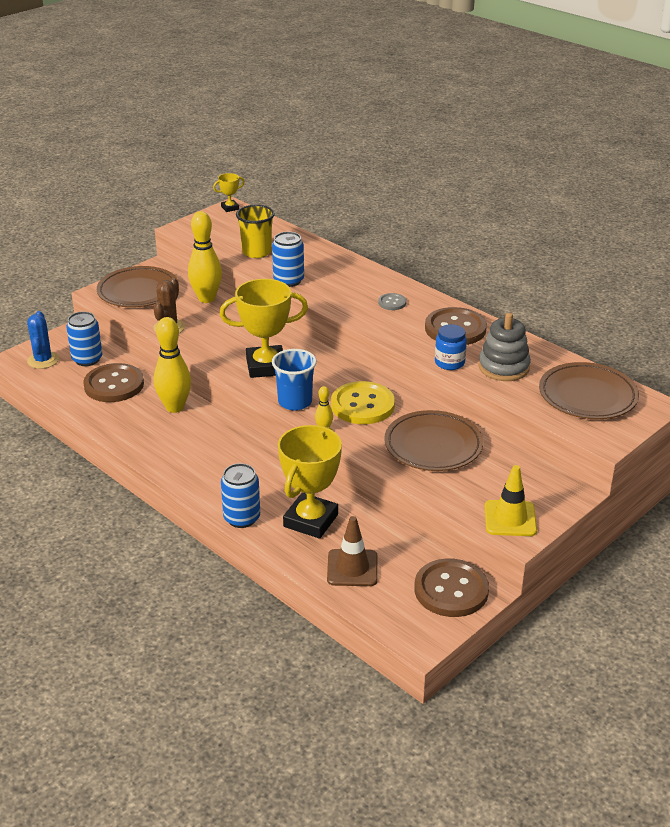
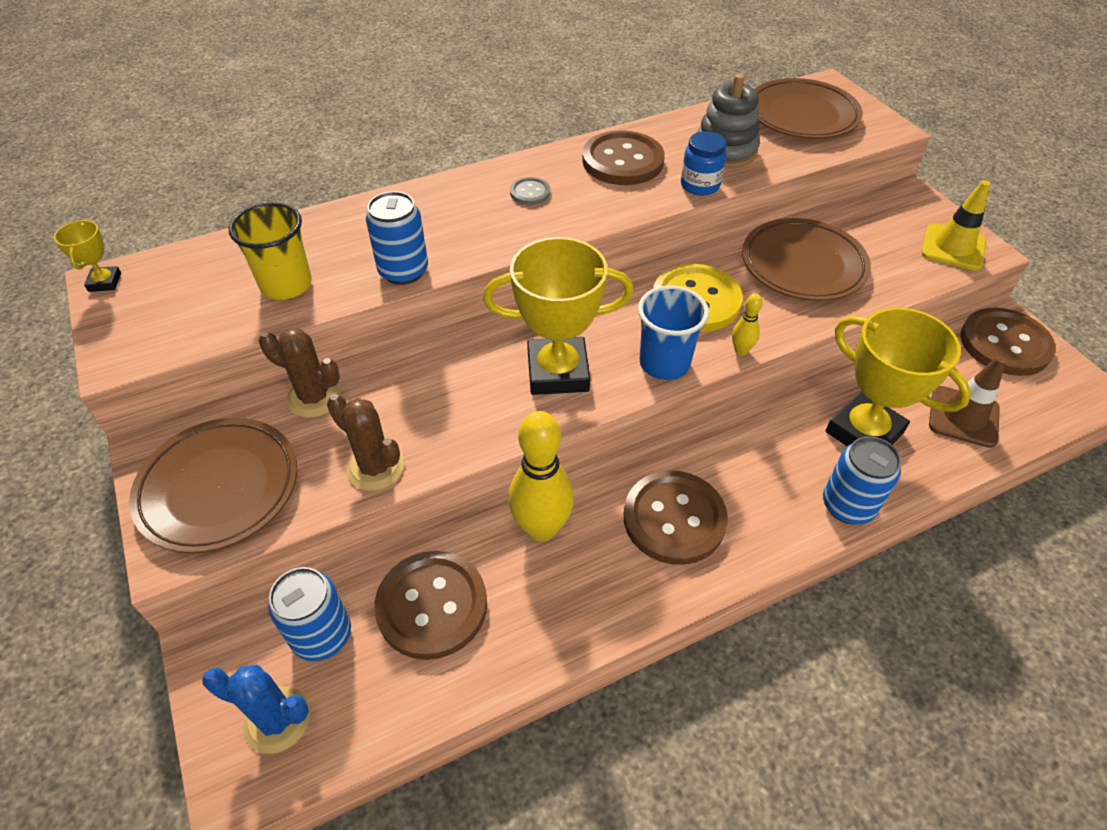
camera: 70 degrees left, 15 degrees up
yellow bowling pin [188,211,222,303] -> brown cactus [259,328,341,418]
yellow trophy [220,279,308,378] -> yellow trophy turned 75 degrees clockwise [483,237,634,395]
none -> brown button [624,471,728,565]

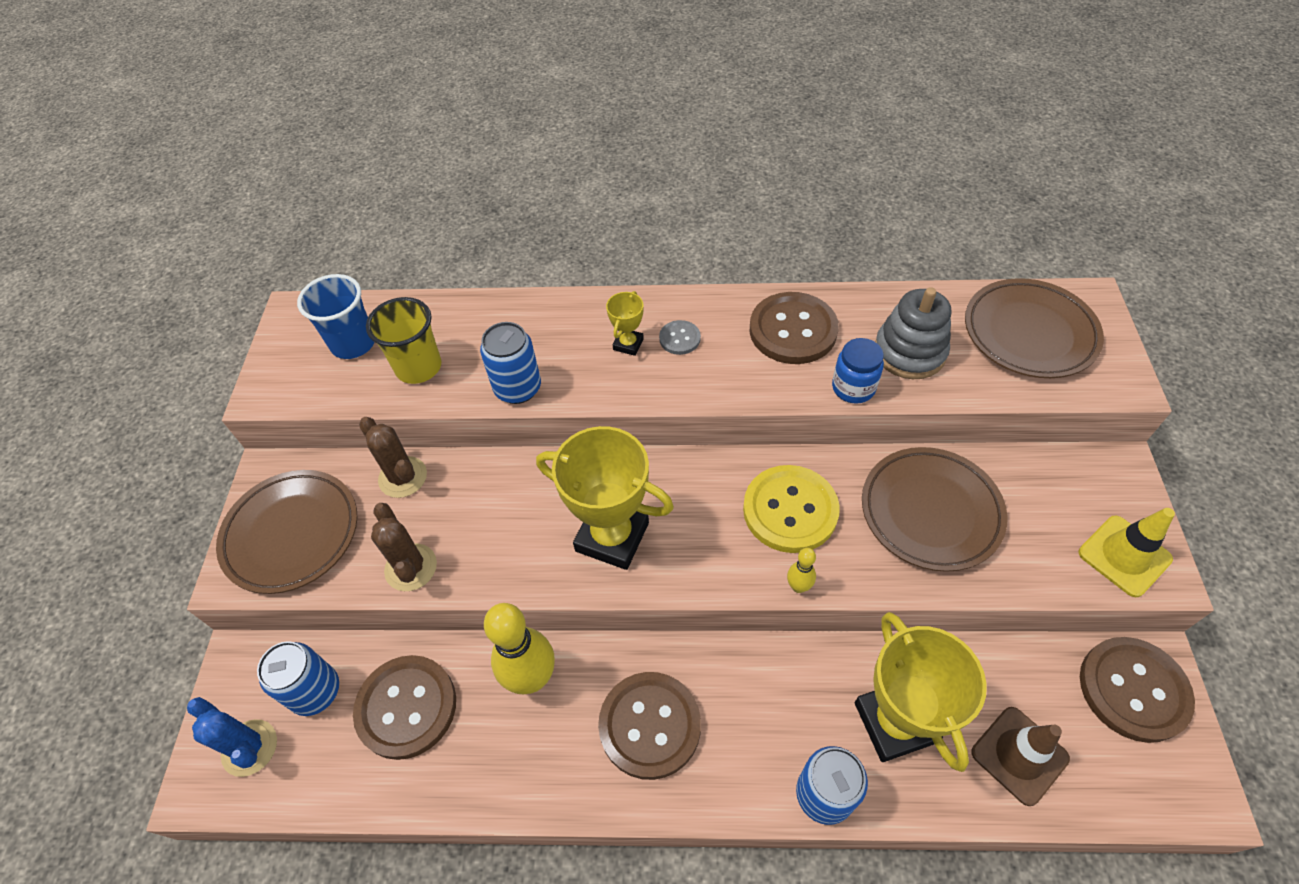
camera: 30 degrees right, 5 degrees up
yellow trophy [54,220,121,292] -> yellow trophy moved to [606,291,644,356]
blue cup [638,285,709,380] -> blue cup moved to [297,274,375,359]

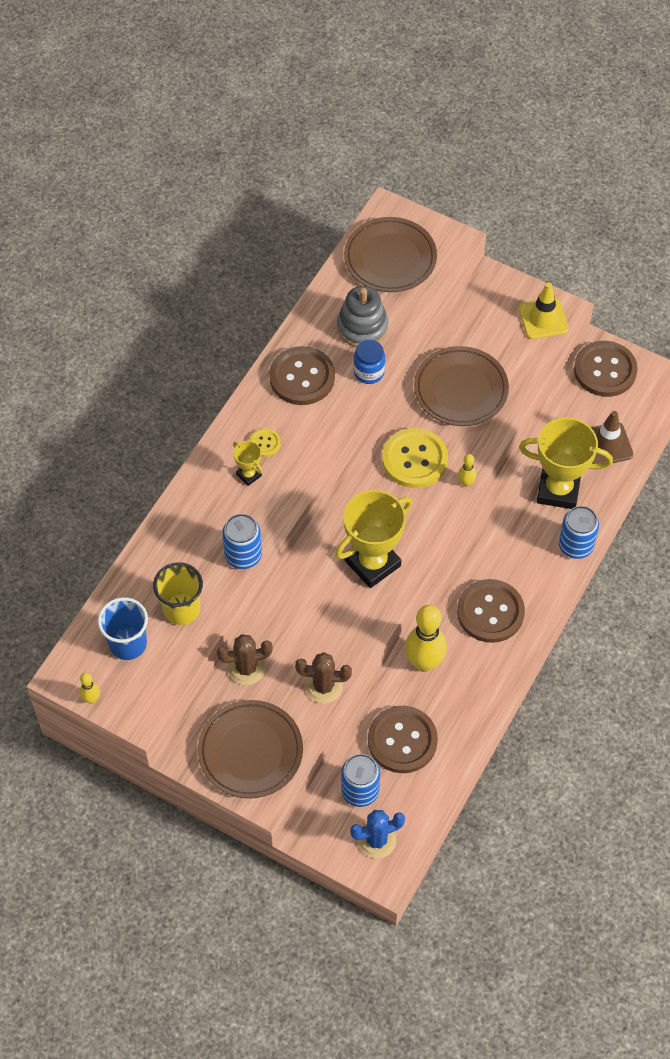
camera: 65 degrees left, 5 degrees up
grey button [659,320,701,355] -> yellow button [249,428,281,457]
none -> yellow bowling pin [80,673,100,704]

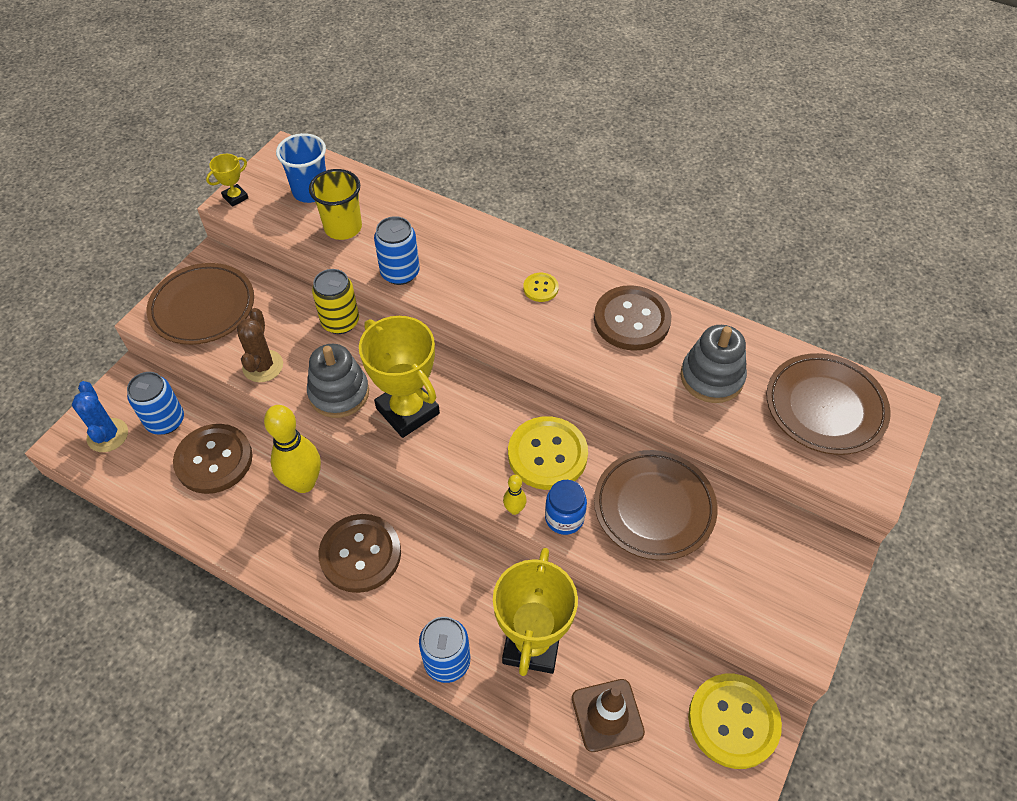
camera: 90 degrees right, 5 degrees down
yellow bowling pin [80,673,100,704] -> none
brown cactus [217,634,273,685] -> none
yellow trophy [233,441,263,486] -> yellow trophy moved to [206,154,248,207]
blue jar [354,340,385,384] -> blue jar moved to [545,480,587,535]
yellow traffic cone [518,282,569,339] -> none
brown button [574,341,638,397] -> yellow button [688,674,782,769]
none -> grey stacking toy [307,344,369,418]
none -> yellow can [312,269,359,334]

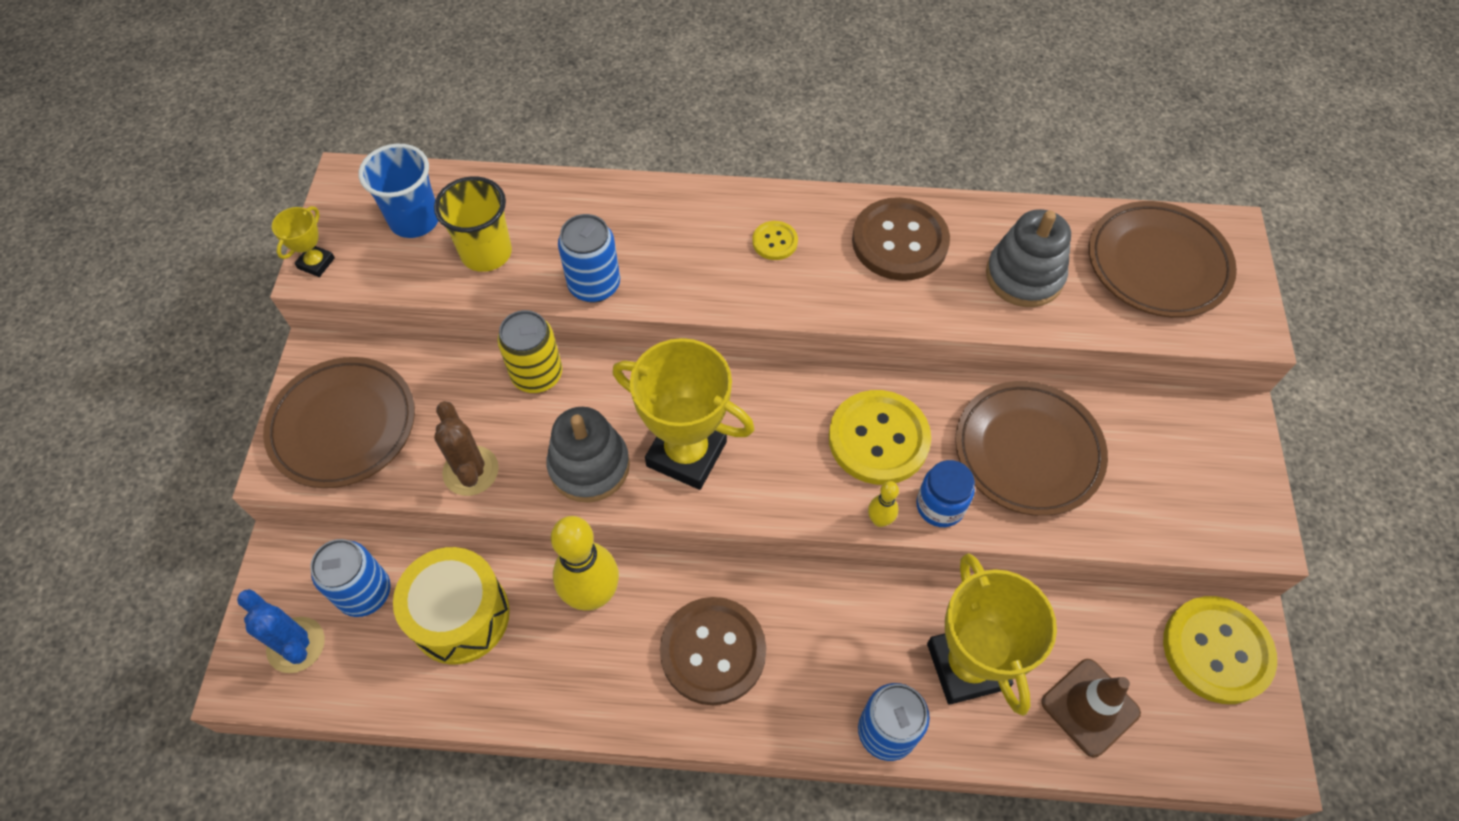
camera: 25 degrees left, 5 degrees up
brown button [173,424,252,494] -> yellow drum [393,547,510,665]

